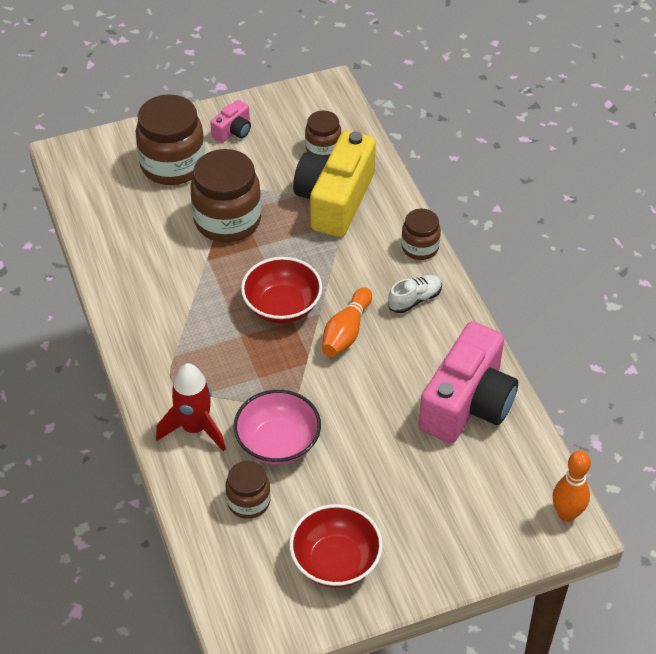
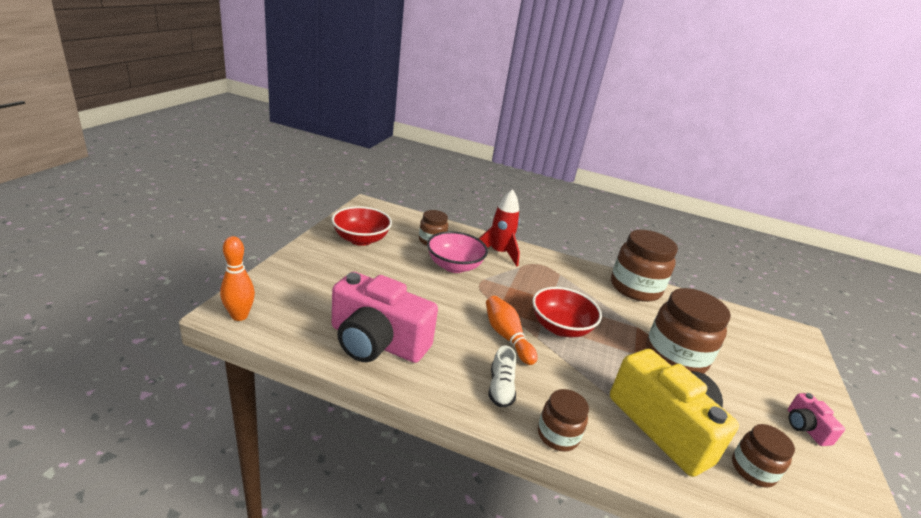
camera: 125 degrees right, 20 degrees down
brown jar [136,94,205,185] -> brown jar moved to [611,230,678,302]
pink camera [419,321,518,443] -> pink camera turned 45 degrees counterclockwise [332,272,438,363]

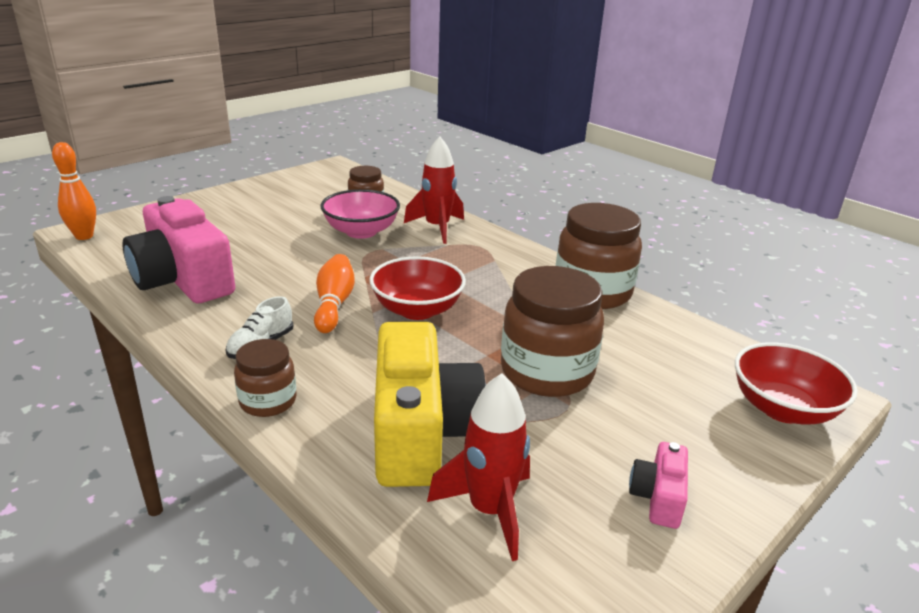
camera: 30 degrees right, 0 degrees up
red bowl [332,206,392,246] -> red bowl moved to [735,342,858,424]
brown jar [732,424,795,487] -> red rocket [427,373,530,561]

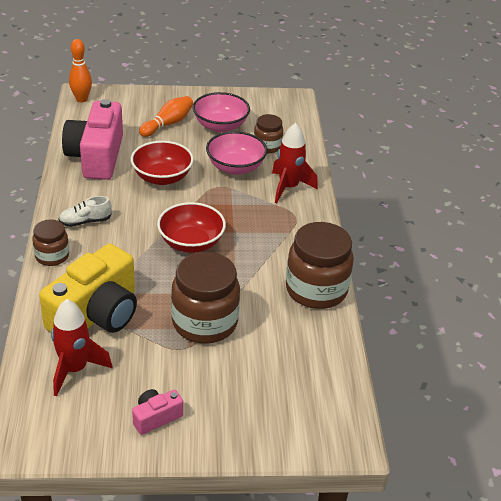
camera: 40 degrees right, 10 degrees up
orange bowling pin [314,254,355,333] -> orange bowling pin moved to [139,96,193,137]
red bowl [735,342,858,424] -> red bowl moved to [131,141,194,185]
none -> pink bowl [193,92,250,132]

